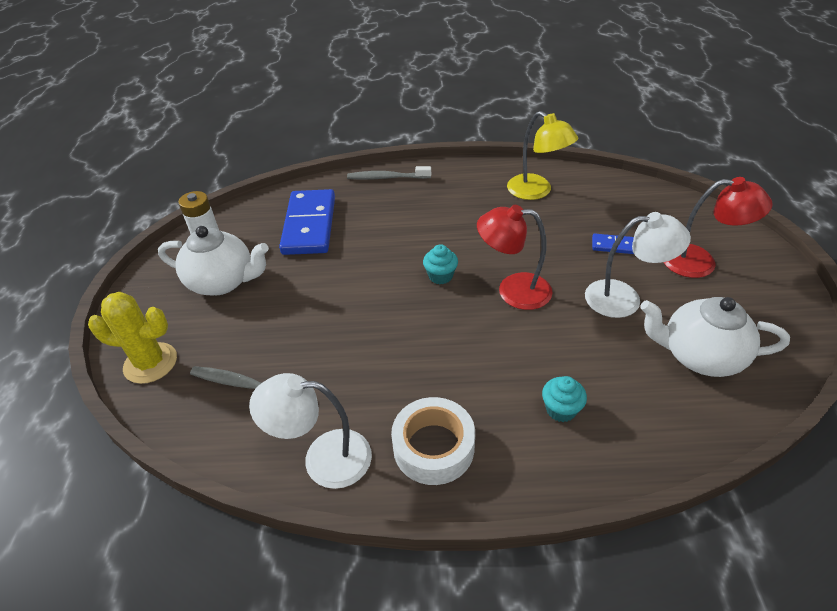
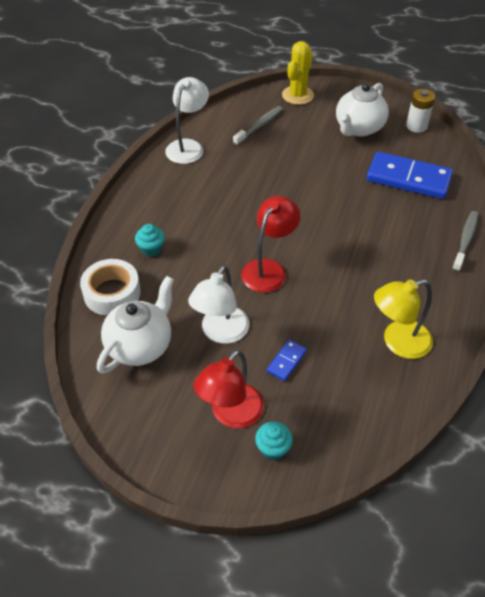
camera: 110 degrees right, 5 degrees up
white tape [391,397,475,485] -> white tape moved to [80,259,141,315]
turquoise cupcake [423,244,458,284] -> turquoise cupcake moved to [255,422,293,460]

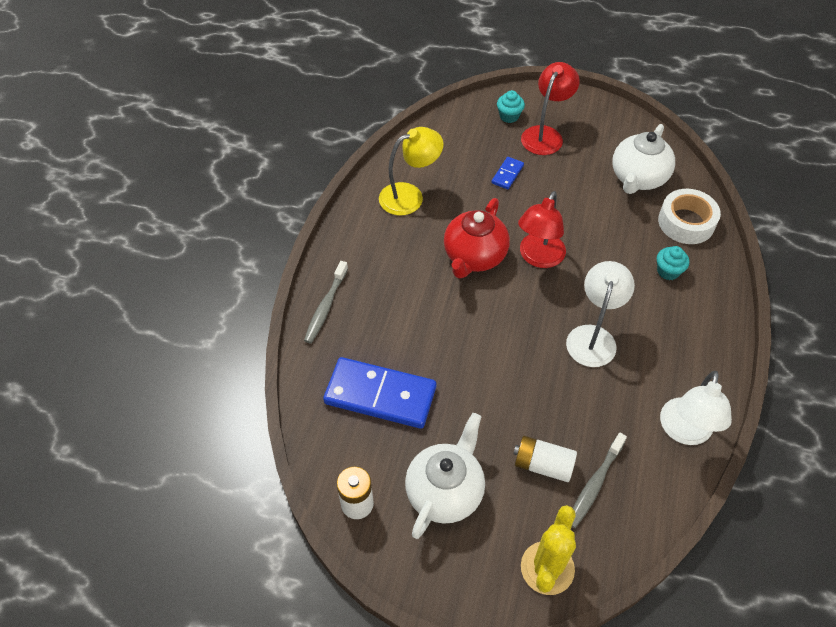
camera: 175 degrees right, 5 degrees up
white lamp [188,265,249,344] -> white lamp moved to [566,261,635,367]
none -> red teapot [444,198,510,279]
none -> white battery [513,436,577,482]

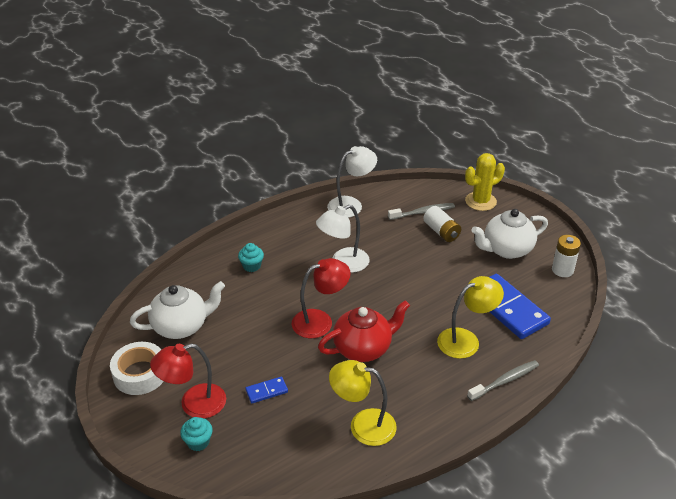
camera: 140 degrees left, 15 degrees down
white tape [658,189,721,244] -> white tape moved to [110,342,164,395]
none -> yellow lamp [437,276,504,359]

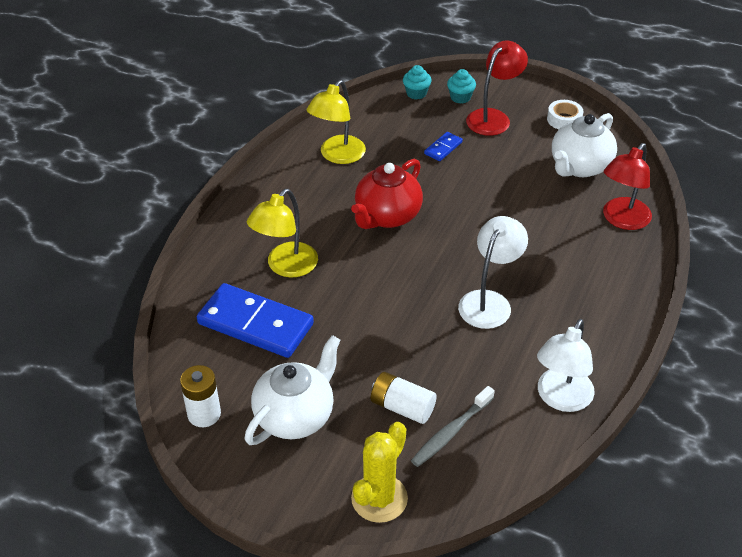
camera: 150 degrees right, 5 degrees up
white tape [110,342,164,395] -> white tape [547,100,583,129], size x0.64
turquoise cupcake [238,243,264,272] -> turquoise cupcake moved to [403,65,432,99]
red lamp [292,258,350,338] -> red lamp moved to [603,143,652,230]
yellow lamp [329,360,397,446] -> yellow lamp turned 135 degrees clockwise [307,80,366,164]
grey toothbrush [467,360,539,401] -> none

